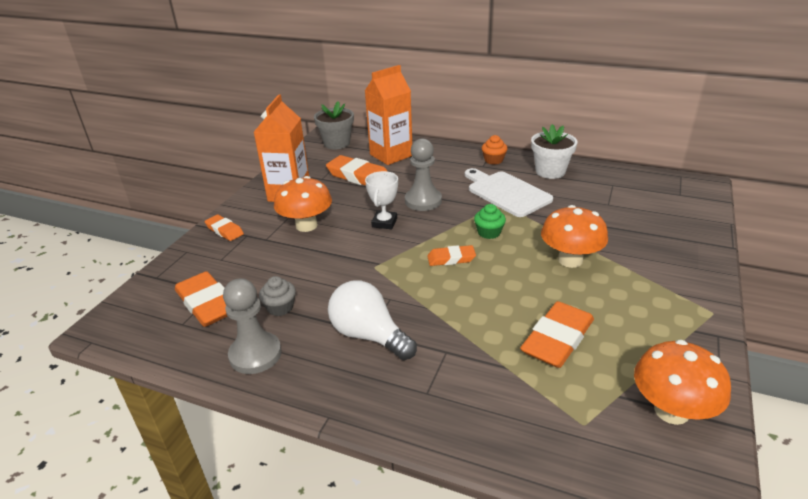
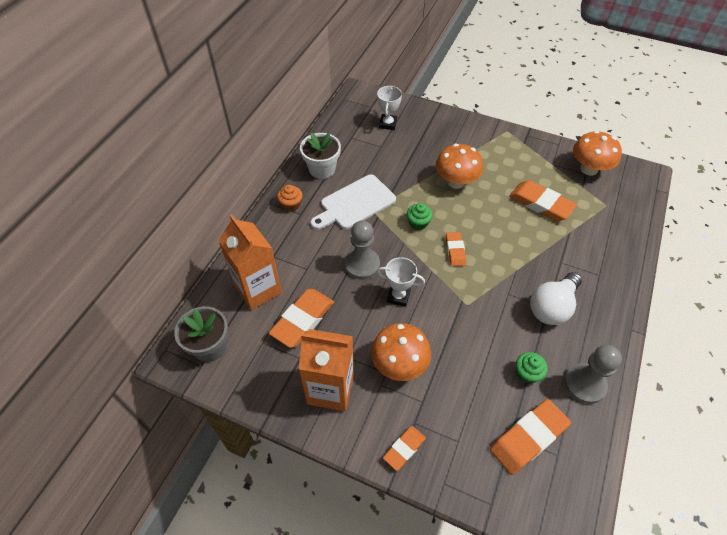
camera: 90 degrees left, 20 degrees up
grey cupcake [259,276,296,316] -> green cupcake [516,352,548,384]
none -> white trophy [377,86,402,130]

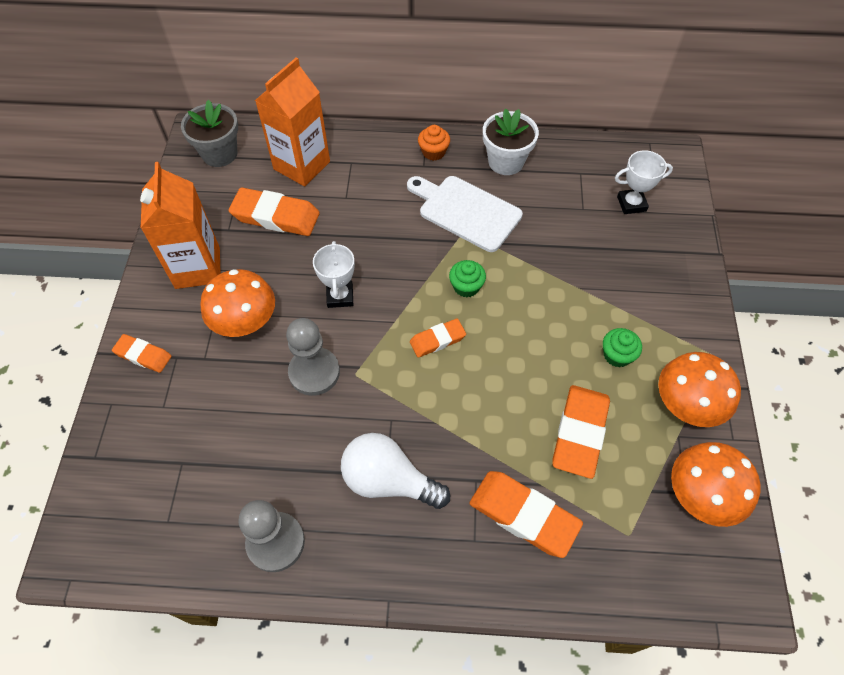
camera: 70 degrees right, 5 degrees up
grey pawn [345,220,380,280] -> grey pawn moved to [286,318,340,396]
orange mushroom [436,144,483,189] -> orange mushroom moved to [658,352,741,427]
orange eraser [490,399,571,475] -> orange eraser moved to [469,471,583,558]
green cupcake [516,352,548,384] -> green cupcake moved to [603,328,642,367]

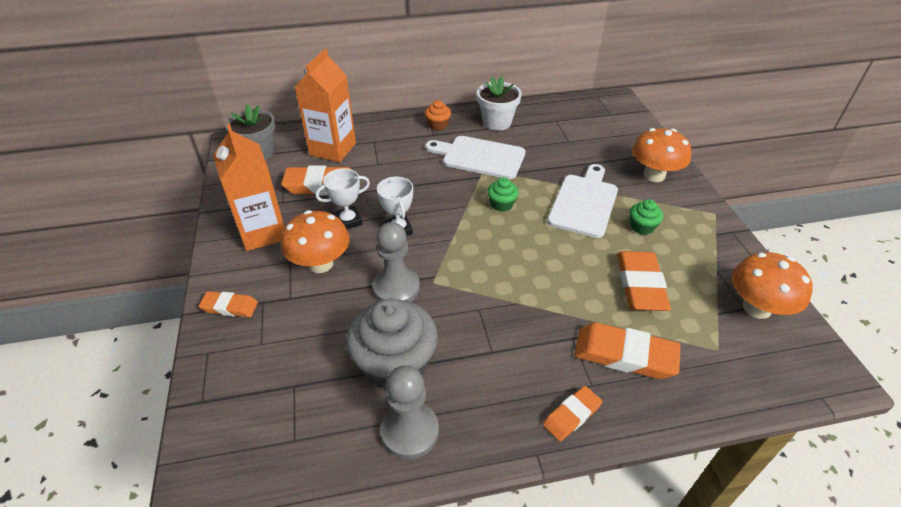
camera: 15 degrees left, 15 degrees down
white light bulb [341,433,450,509] -> none
orange eraser [410,319,466,358] -> orange eraser moved to [543,386,603,442]
white trophy [615,150,673,214] -> white trophy moved to [315,168,370,229]
orange mushroom [658,352,741,427] -> orange mushroom moved to [632,128,692,182]
none -> grey cupcake [346,298,438,390]
none -> white cutting board [547,164,618,238]

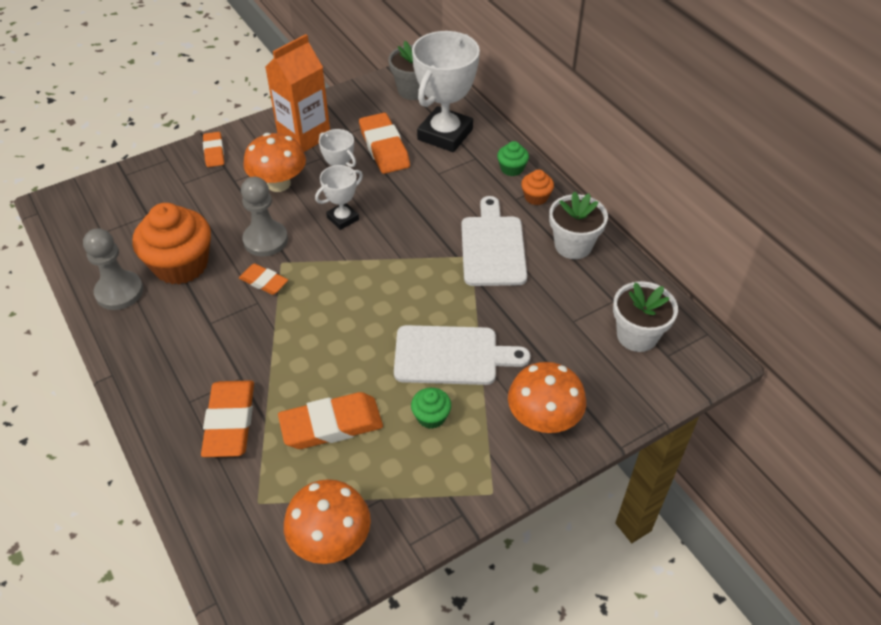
camera: 70 degrees right, 5 degrees up
orange carton [294,49,356,162] -> white trophy [412,31,480,152]
grey cupcake [346,298,438,390] -> orange cupcake [132,203,211,284]
green cupcake [487,177,519,212] -> green cupcake moved to [497,141,529,176]
orange eraser [543,386,603,442] -> orange eraser moved to [239,263,288,295]
none -> white flower pot [613,281,678,352]

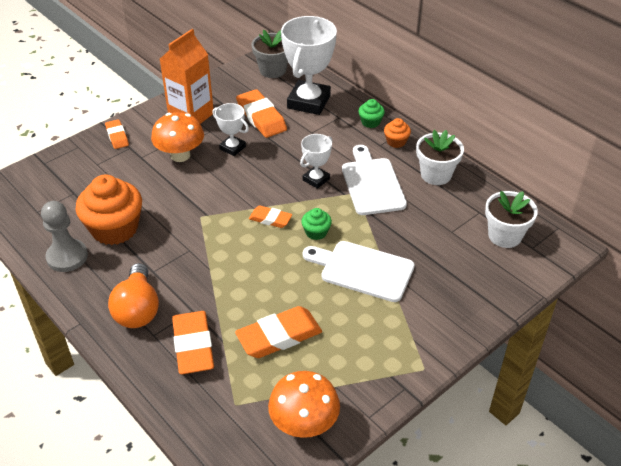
camera: 10 degrees left, 5 degrees down
orange eraser [239,263,288,295] -> orange eraser moved to [249,206,292,228]
grey pawn [241,177,288,256] -> none
white trophy [315,165,363,230] -> white trophy moved to [300,134,332,189]
white cutting board [394,325,530,385] -> white cutting board turned 150 degrees counterclockwise [303,241,415,302]
green cupcake [411,388,451,429] -> green cupcake moved to [301,208,332,240]
orange mushroom [508,362,586,433] -> none
none -> orange light bulb [108,263,159,328]

